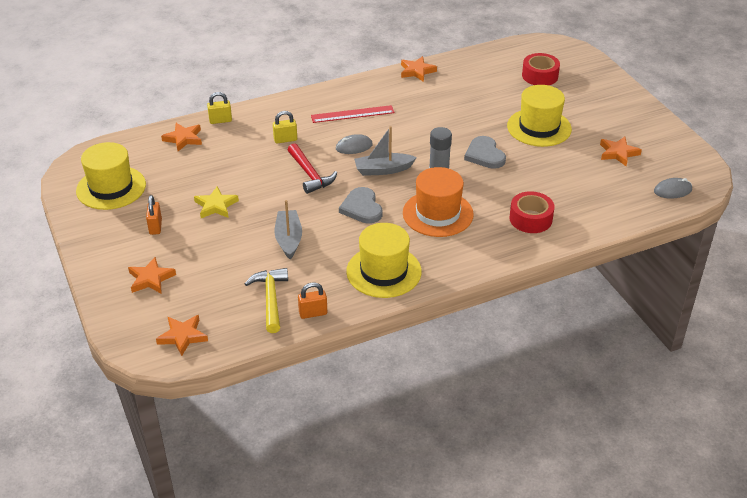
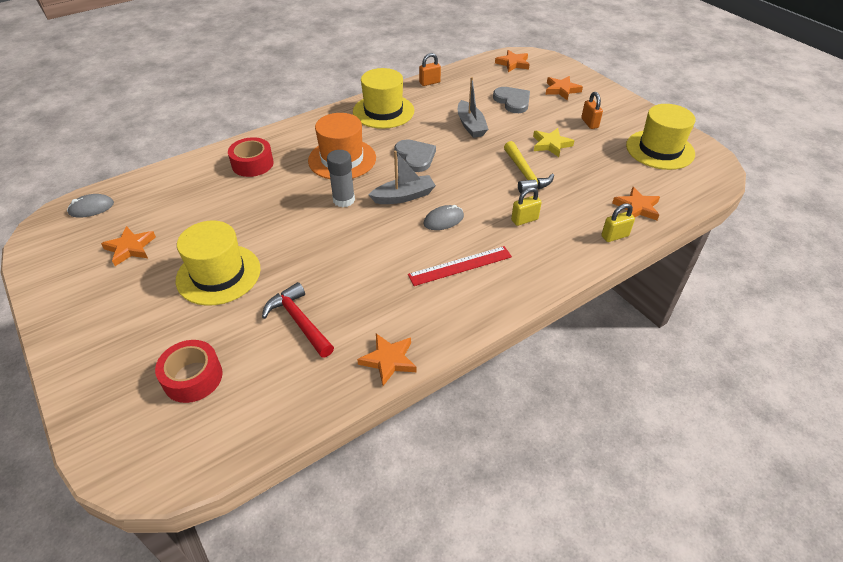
camera: 170 degrees right, 5 degrees up
yellow hammer [245,268,288,333] -> yellow hammer moved to [504,141,554,193]
red hammer [288,143,337,194] -> red hammer moved to [262,282,334,358]
grey heart [464,136,506,169] -> grey heart moved to [493,87,530,113]

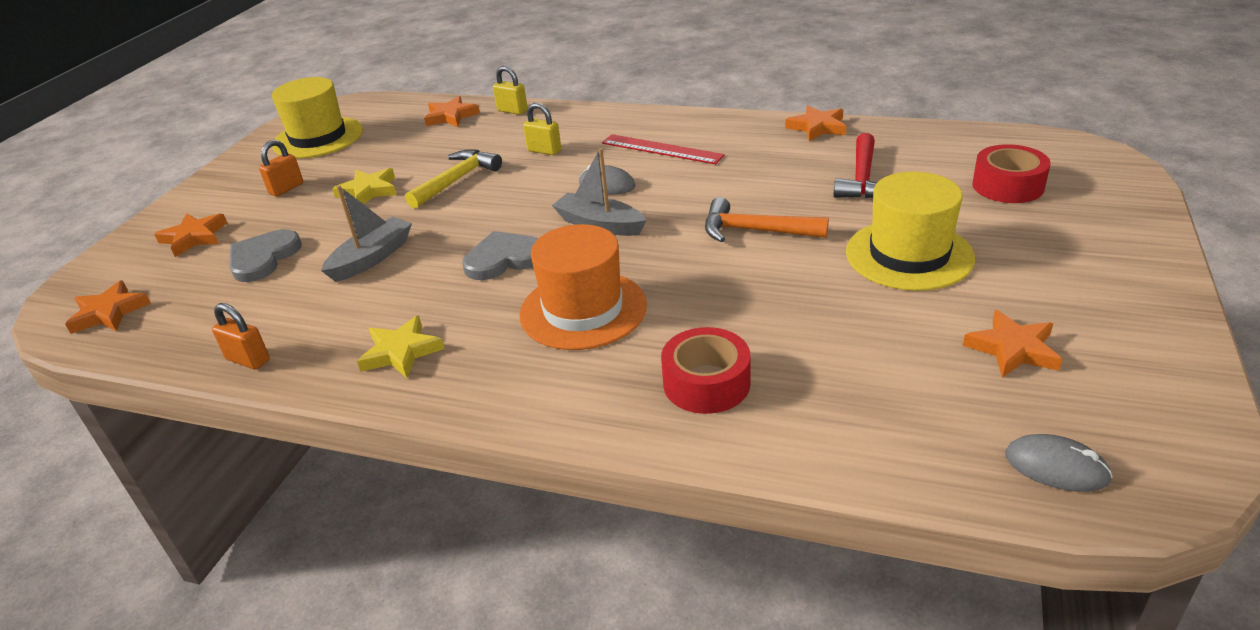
camera: 125 degrees left, 10 degrees down
grey glue stick [327,150,355,207] -> none
yellow hat [353,68,414,129] -> yellow star [357,315,444,378]
grey heart [394,139,436,172] -> grey heart turned 45 degrees clockwise [462,231,539,280]
none -> orange hammer [705,197,829,242]

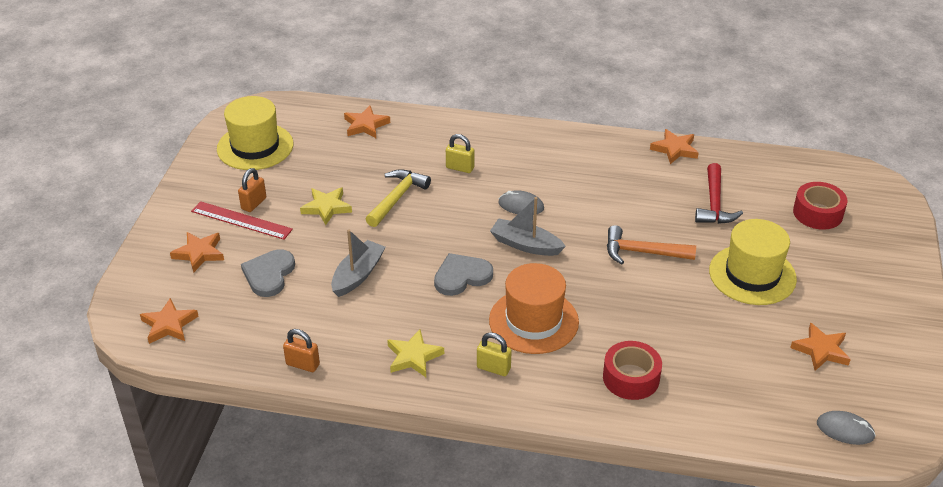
camera: 10 degrees left, 5 degrees up
yellow padlock [493,66,528,115] -> yellow padlock moved to [477,332,512,376]
red ruler [602,134,725,164] -> red ruler moved to [191,201,293,240]

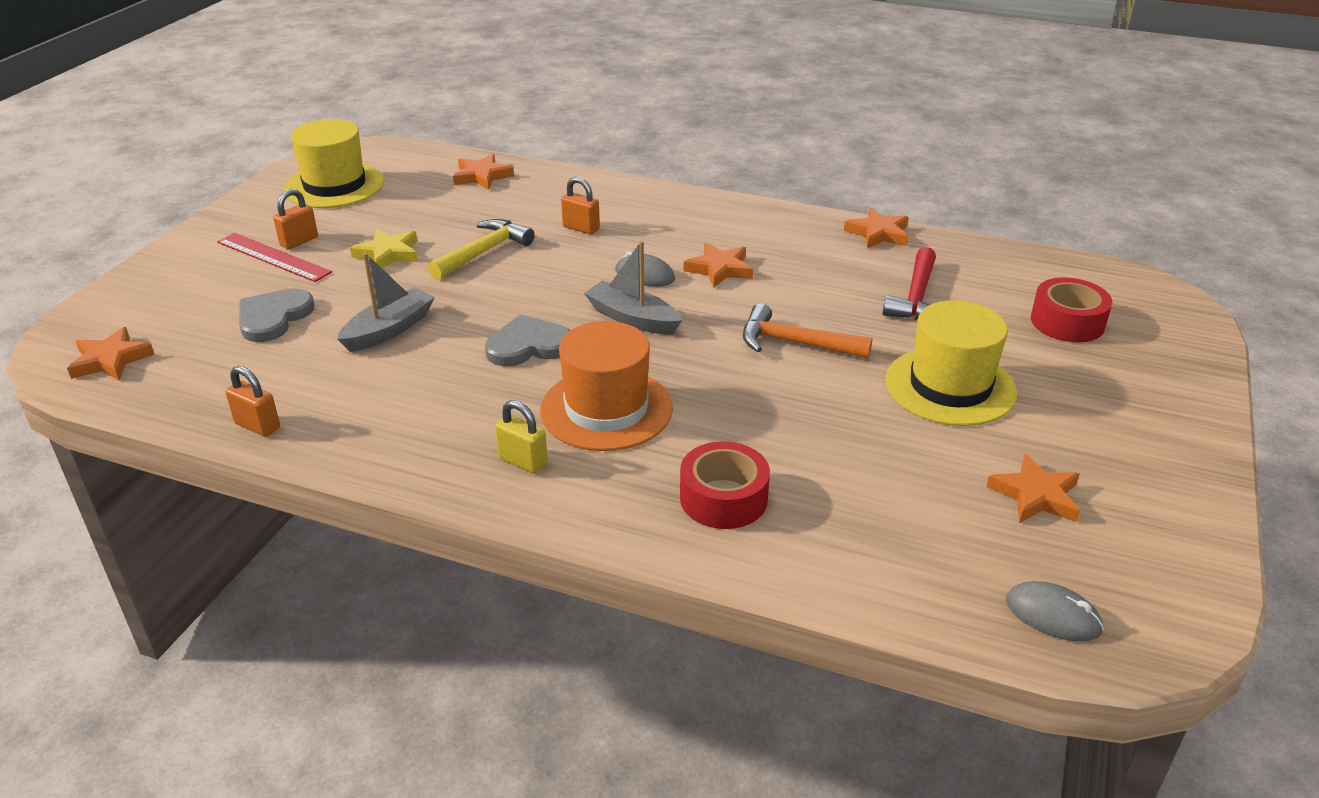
camera: 10 degrees right, 5 degrees down
orange star [170,232,224,272] -> orange star moved to [684,243,753,288]
yellow star [387,329,444,377] -> none
yellow padlock [446,134,474,173] -> orange padlock [561,177,600,235]

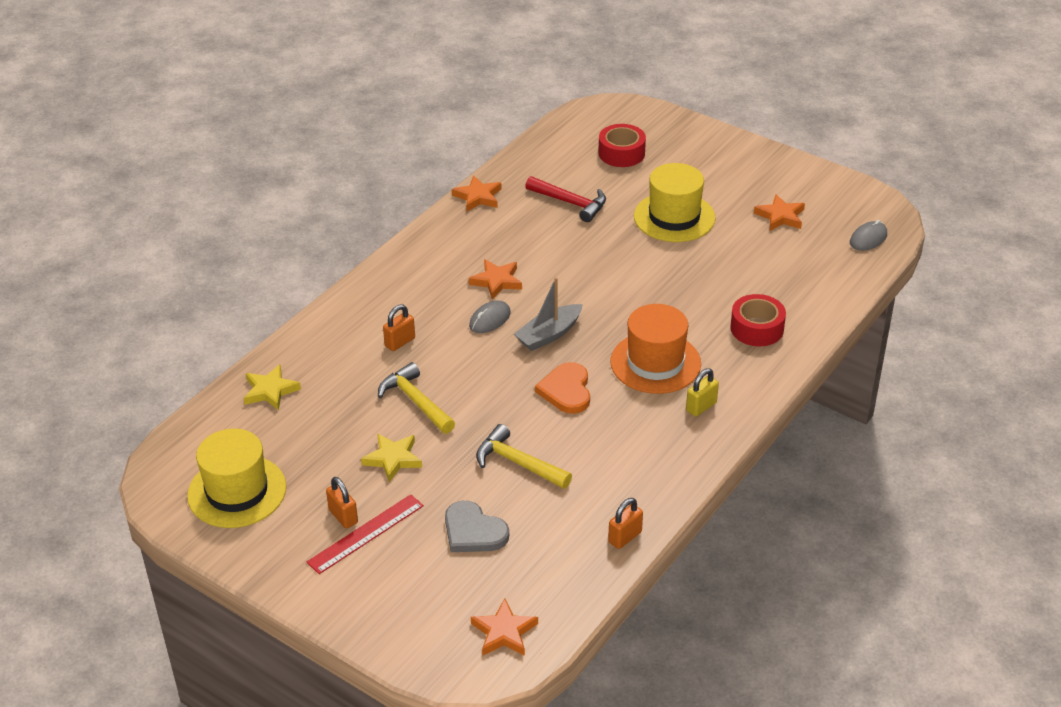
camera: 75 degrees left, 5 degrees up
grey boat [337,253,435,352] -> yellow hammer [476,424,572,489]
orange star [453,154,514,190] -> yellow star [243,364,301,411]
grey heart [485,315,570,366] -> orange heart [535,362,590,414]
orange hammer [743,303,873,359] -> none

